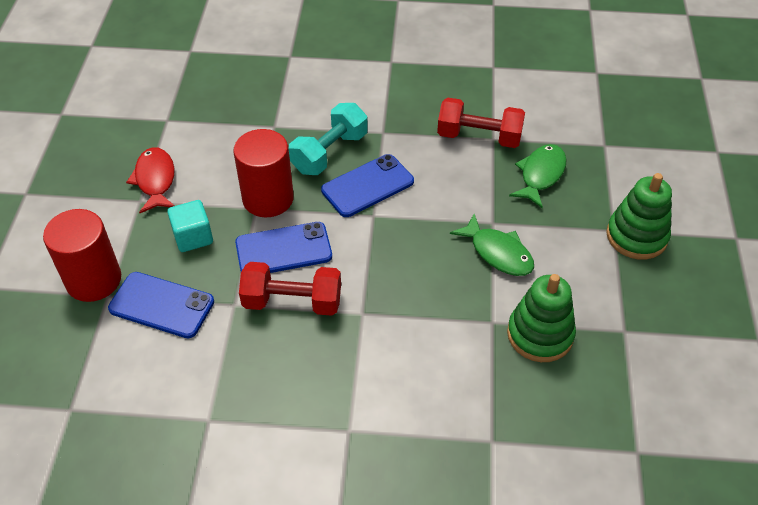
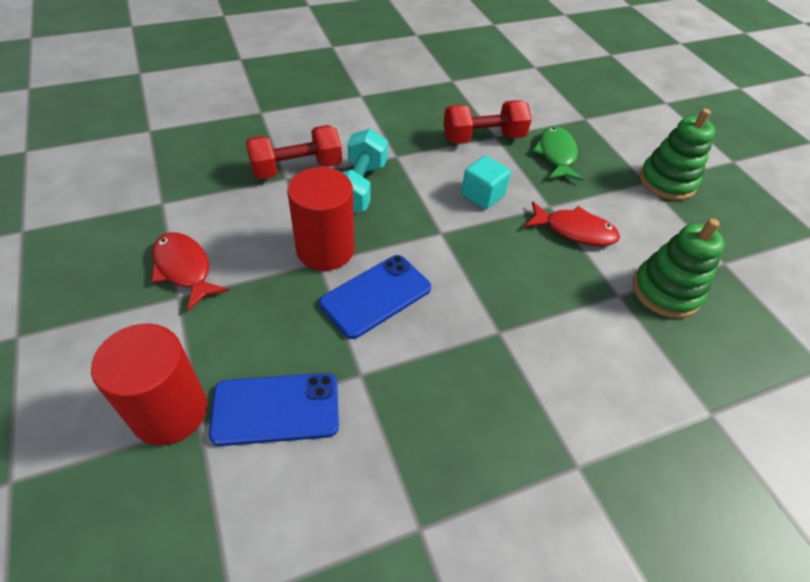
camera: 30 degrees left, 0 degrees up
turquoise cube [167,200,213,252] -> turquoise cube moved to [461,156,511,209]
red dumbbell [239,262,341,316] -> red dumbbell moved to [246,125,342,180]
blue phone [321,154,414,217] -> none
green fish [450,214,534,276] -> red fish [525,201,620,246]

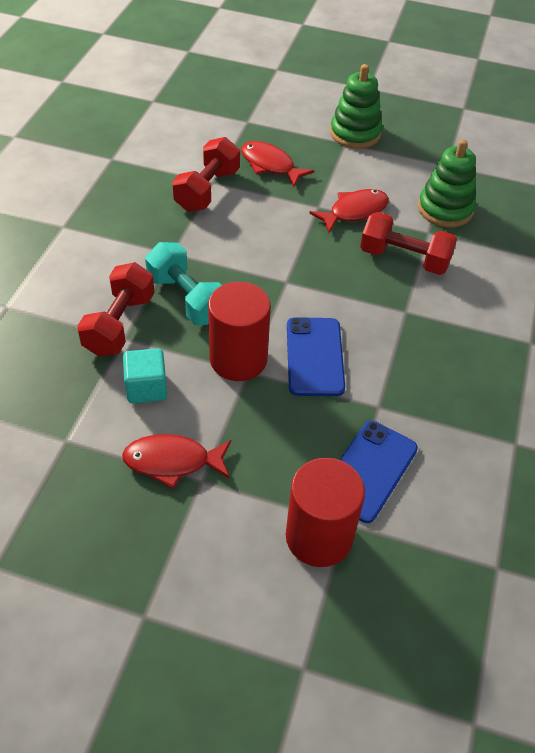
camera: 50 degrees left, 0 degrees up
turquoise cube [461,156,511,209] -> turquoise cube moved to [123,348,167,403]
green fish [533,126,583,181] -> red fish [241,141,314,187]
none -> red dumbbell [360,212,457,275]

